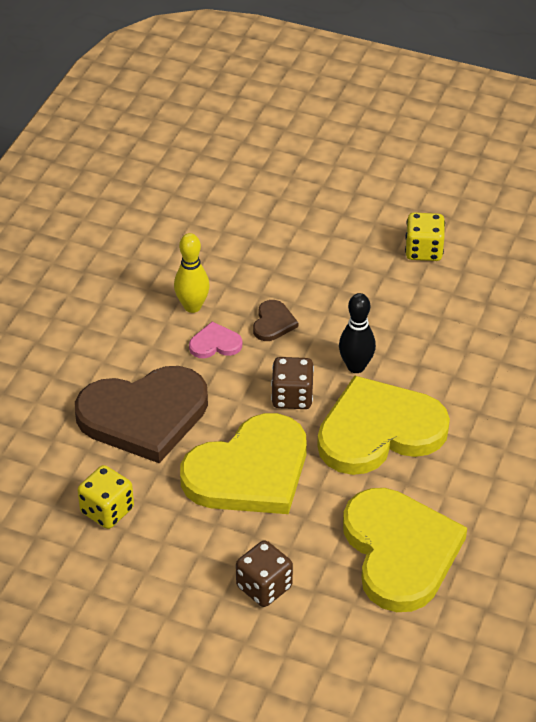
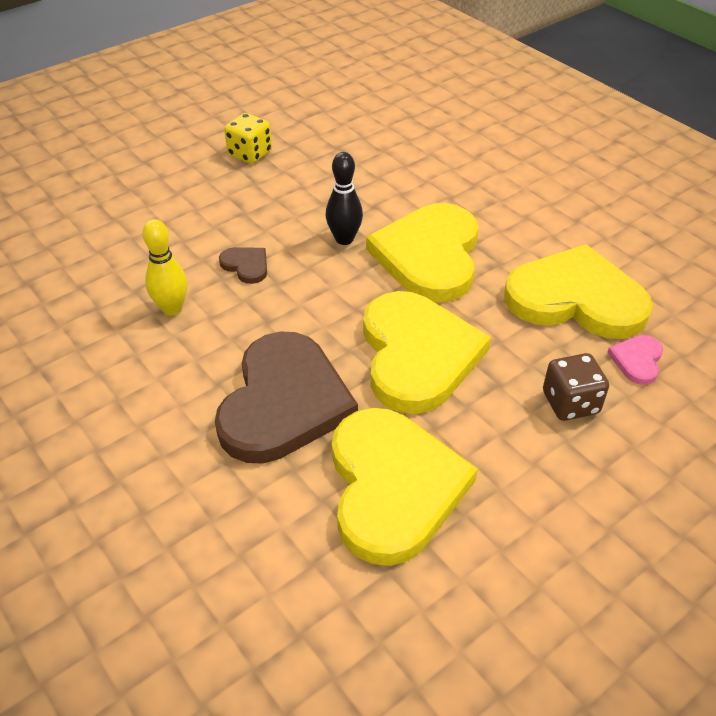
camera: 60 degrees left, 0 degrees up
yellow dice [77,465,134,529] -> yellow heart [332,408,478,566]
pink heart [189,322,242,358] -> pink heart moved to [607,335,663,385]
brown dice [271,357,314,409] -> none

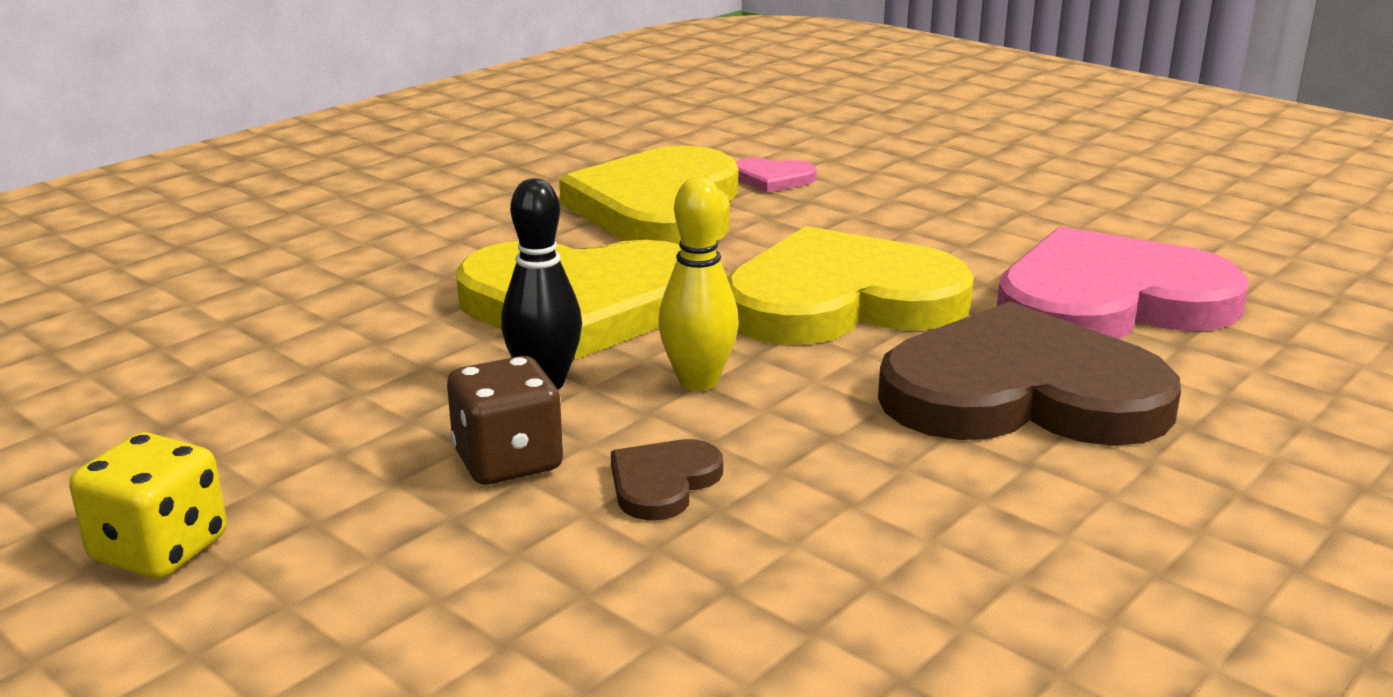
camera: 100 degrees left, 20 degrees down
yellow bowling pin [142,219,187,316] -> yellow bowling pin moved to [658,177,739,391]
yellow heart [332,408,478,566] -> pink heart [997,226,1248,339]
brown dice [543,353,609,421] -> brown dice moved to [447,356,563,485]

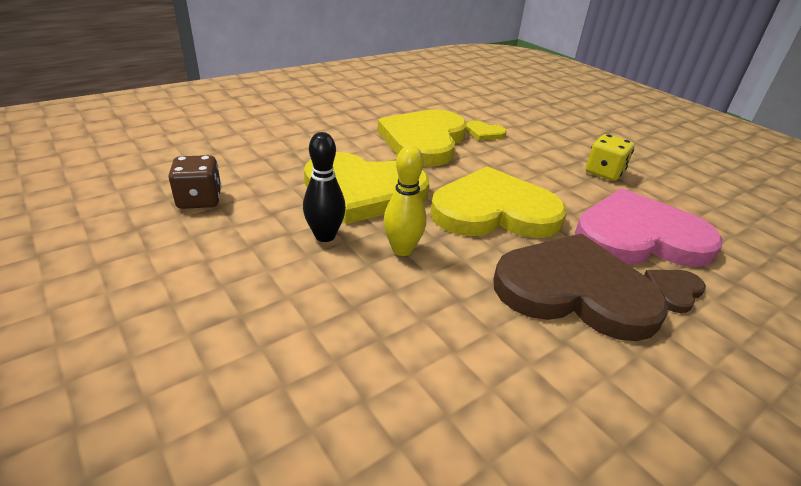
camera: 10 degrees right, 10 degrees up
yellow dice [69,432,227,579] -> yellow dice moved to [586,134,635,181]
brown dice [447,356,563,485] -> brown dice moved to [168,155,222,209]
brown heart [611,439,723,520] -> brown heart moved to [644,270,706,313]
pink heart [736,158,817,193] -> yellow heart [466,120,507,141]

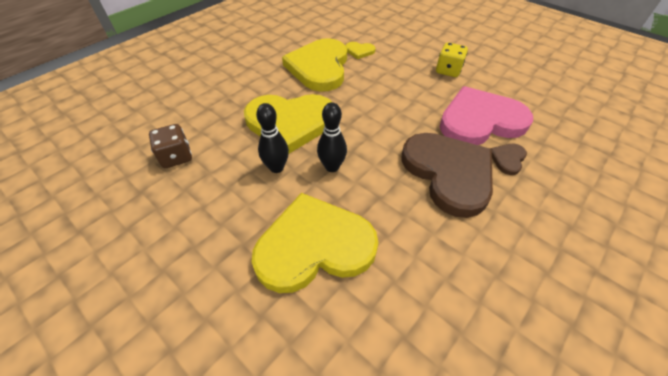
camera: 10 degrees left, 15 degrees up
yellow bowling pin [383,145,426,256] -> black bowling pin [317,102,347,172]
yellow heart [430,166,567,238] -> yellow heart moved to [251,193,378,293]
brown heart [493,233,668,341] -> brown heart turned 60 degrees clockwise [401,133,493,218]

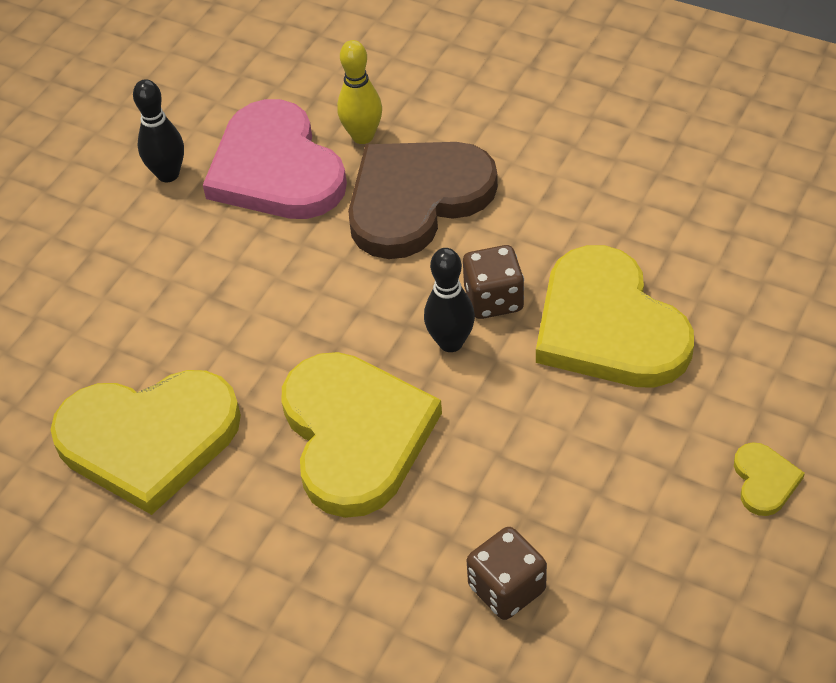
camera: 100 degrees left, 0 degrees up
black bowling pin [256,103,289,173] -> black bowling pin moved to [133,79,184,183]
yellow heart [345,42,375,59] -> yellow heart moved to [734,442,805,516]
yellow dice [436,42,468,77] -> none
brown heart [490,144,527,175] -> yellow bowling pin [337,40,382,144]
none -> brown dice [463,245,524,319]

